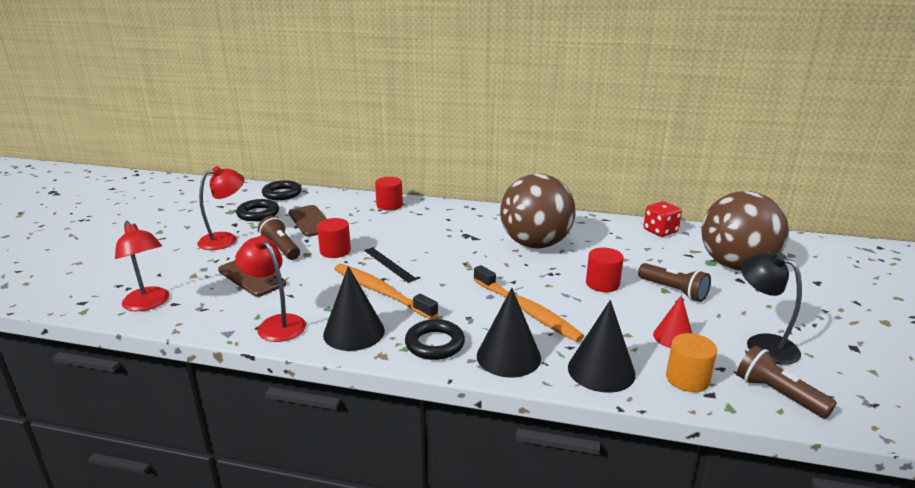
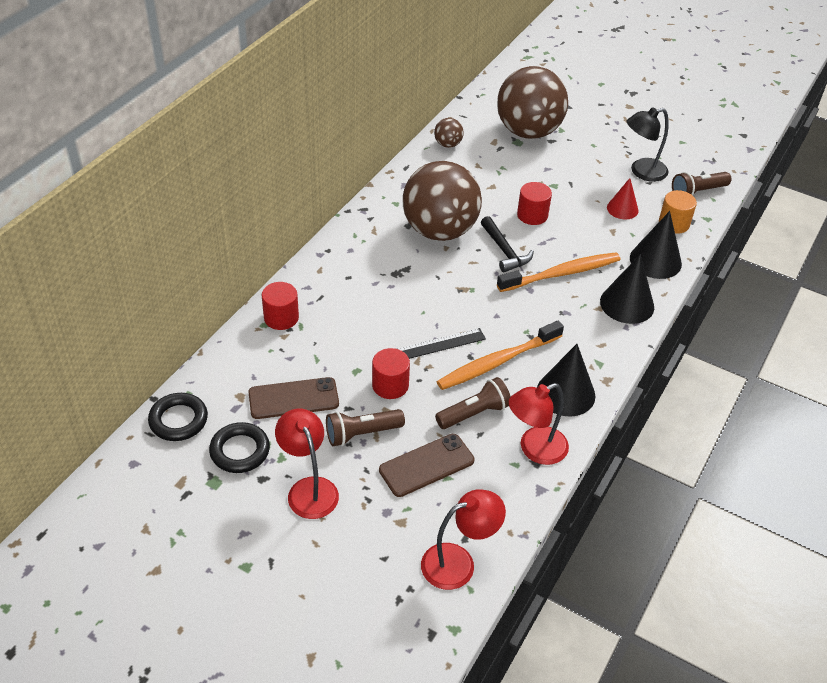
camera: 75 degrees left, 20 degrees up
black ring [405,319,465,360] -> none
brown flashlight [638,263,711,302] -> brown flashlight moved to [435,377,511,429]
red dice [643,201,682,237] -> brown ball [434,118,464,148]
none -> black hammer [481,216,534,272]

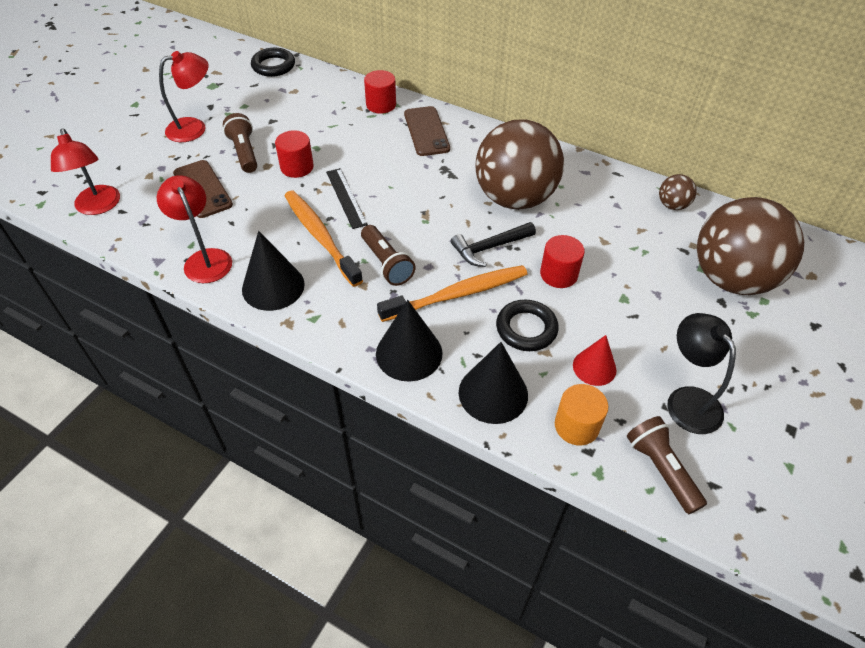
camera: 90 degrees right, 5 degrees up
black ring [209,422,270,473] -> black ring moved to [496,300,559,351]
brown phone [248,377,339,419] -> brown phone moved to [404,106,450,156]
brown flashlight [435,377,511,429] -> brown flashlight moved to [361,225,416,286]
orange toothbrush [497,252,621,292] -> orange toothbrush turned 90 degrees counterclockwise [377,265,527,322]

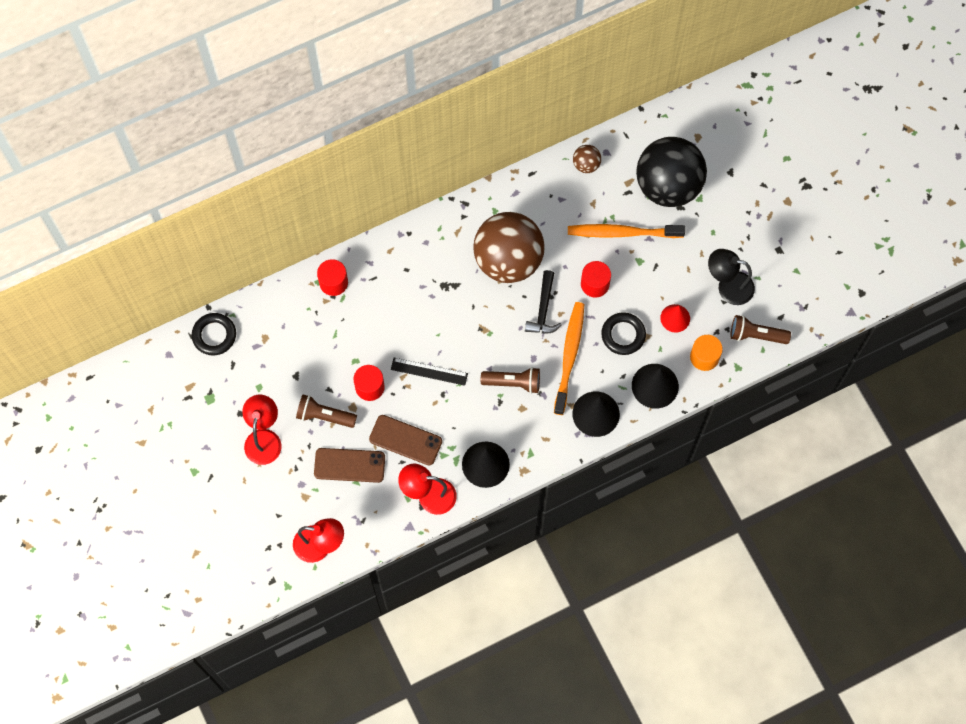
camera: 55 degrees left, 20 degrees up
orange toothbrush [285,191,363,287] -> orange toothbrush moved to [568,224,685,238]
brown phone [404,106,450,156] -> brown phone moved to [369,415,442,466]
brown ball [697,197,804,295] -> black ball [636,137,707,207]

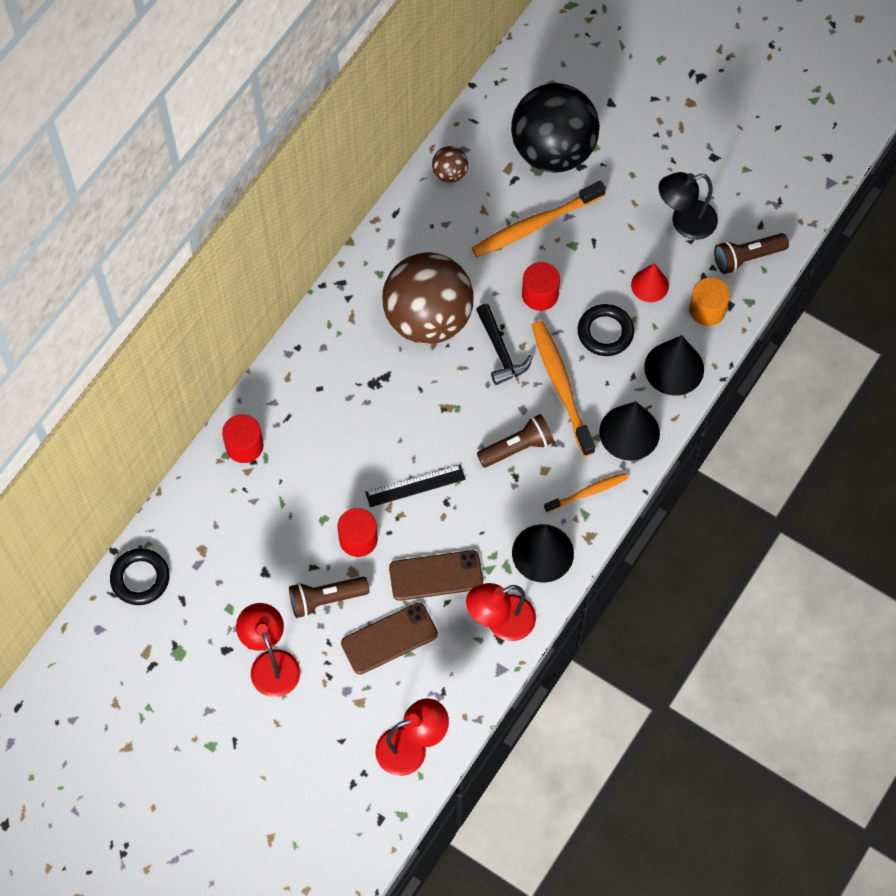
camera: 30 degrees left, 5 degrees down
none -> orange toothbrush [544,473,629,513]

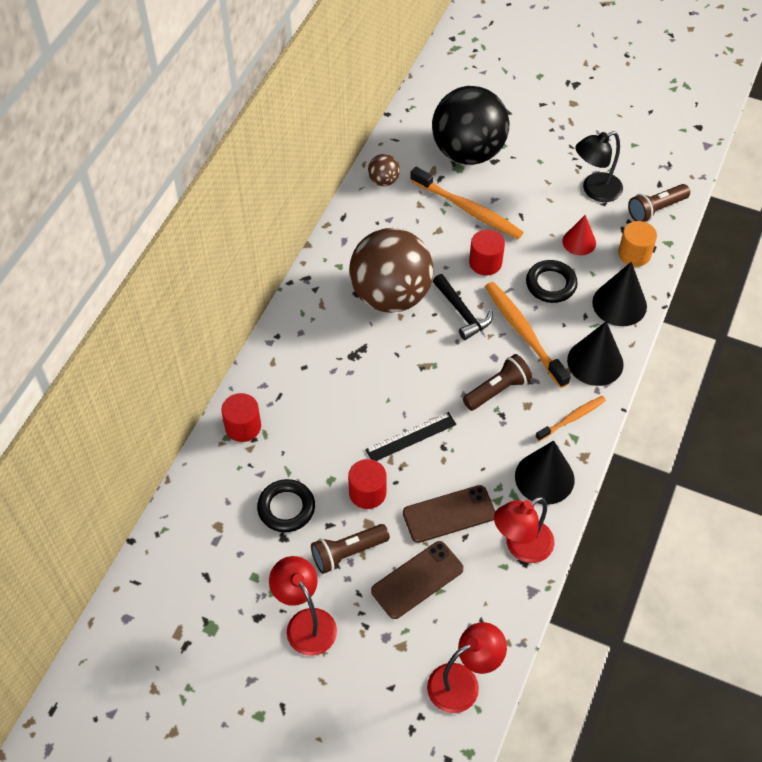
camera: 10 degrees left, 10 degrees down
black ring [110,548,170,605] -> black ring moved to [257,479,315,532]
orange toothbrush [472,181,606,257] -> orange toothbrush turned 105 degrees counterclockwise [410,167,523,239]

